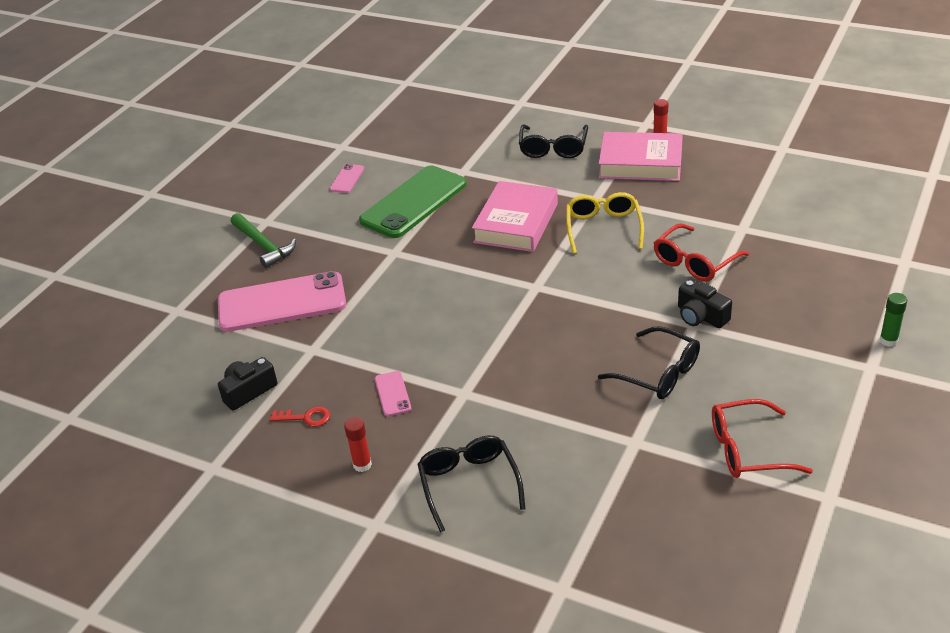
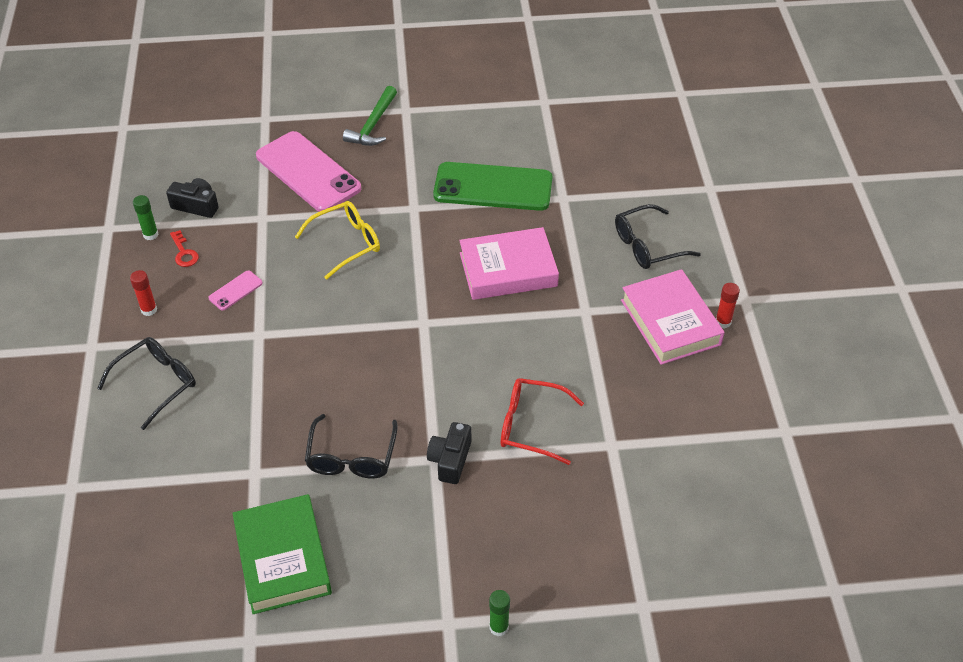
camera: 55 degrees right, 10 degrees up
pink phone [330,164,364,193] -> none
yellow glasses [566,192,644,254] -> yellow glasses moved to [295,201,380,280]
red glasses [712,399,813,478] -> green book [232,494,332,614]
none -> green glue stick [133,195,159,240]

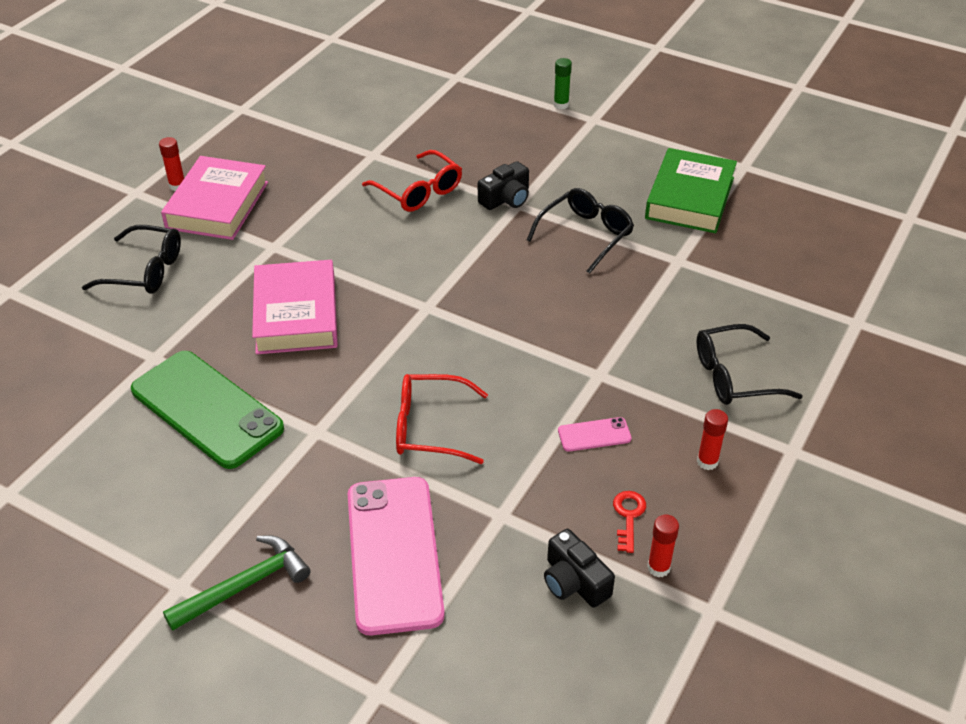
camera: 145 degrees left, 5 degrees down
green glue stick [133,195,159,240] -> red glue stick [647,515,679,578]
yellow glasses [295,201,380,280] -> red glasses [396,374,488,464]
pink book [459,227,559,300] -> pink book turned 60 degrees clockwise [252,260,338,354]

